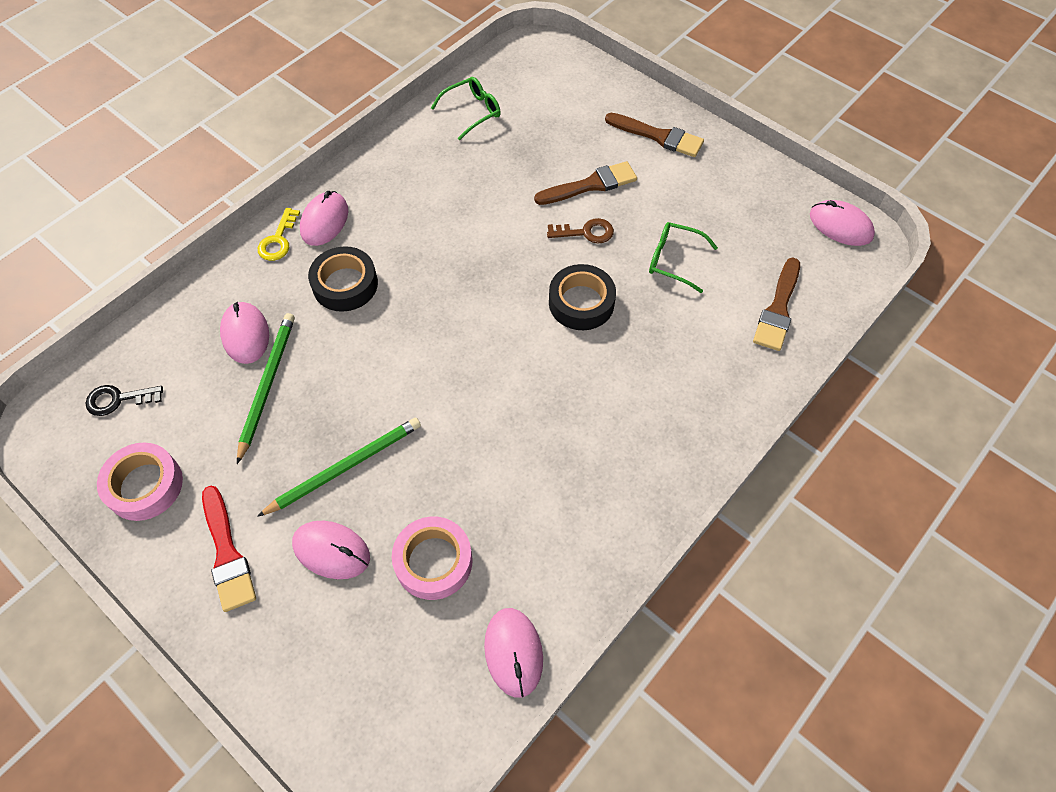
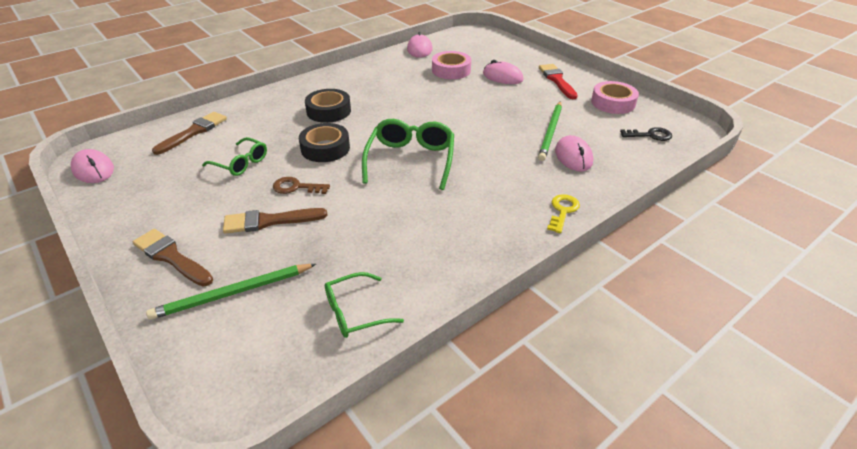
camera: 170 degrees left, 20 degrees down
green pencil [257,418,421,517] -> green pencil moved to [146,264,316,320]
pink mouse [300,191,348,246] -> none
black tape [308,246,378,312] -> black tape moved to [305,89,351,123]
none -> green glasses [362,119,454,190]

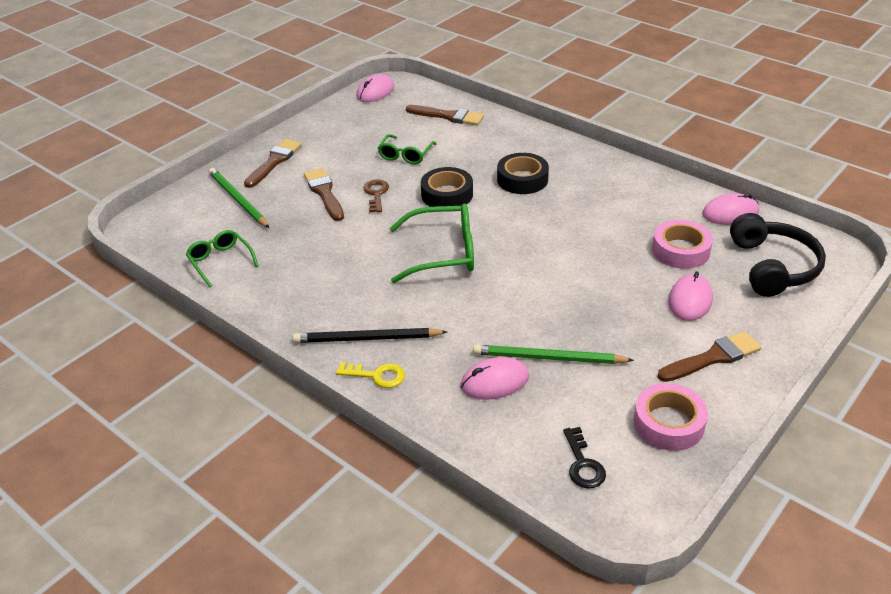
camera: 80 degrees right, 0 degrees up
red brush [539,64,578,99] -> brown brush [658,331,761,382]
none -> black pencil [293,328,447,343]
none -> black headphones [730,213,826,297]

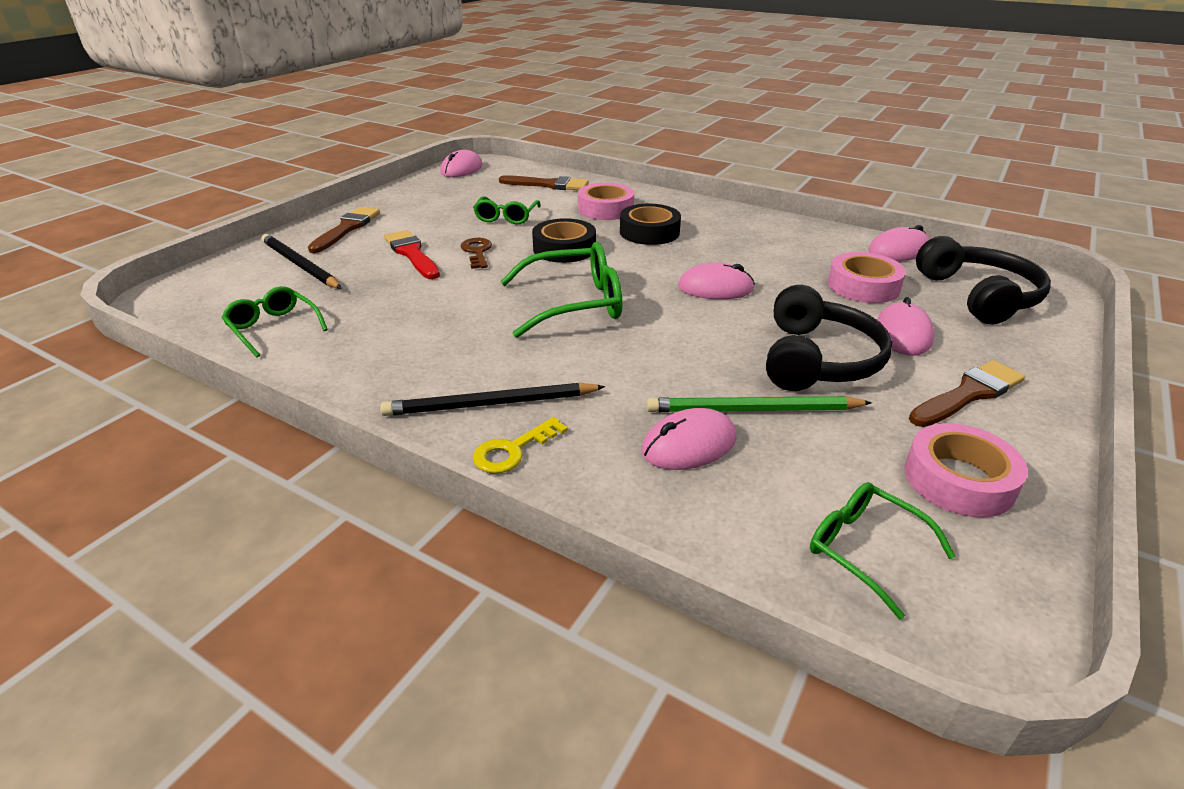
camera: 10 degrees left, 5 degrees down
green pencil [209,168,269,228] -> black pencil [261,234,342,289]
brown brush [304,168,344,221] -> red brush [384,230,440,279]
yellow key [336,362,405,388] -> yellow key turned 135 degrees clockwise [473,417,568,473]
black key [563,427,606,489] -> green glasses [810,482,956,620]
none -> pink tape [578,183,634,220]
none -> pink mouse [678,262,755,299]
none -> black headphones [766,285,892,391]

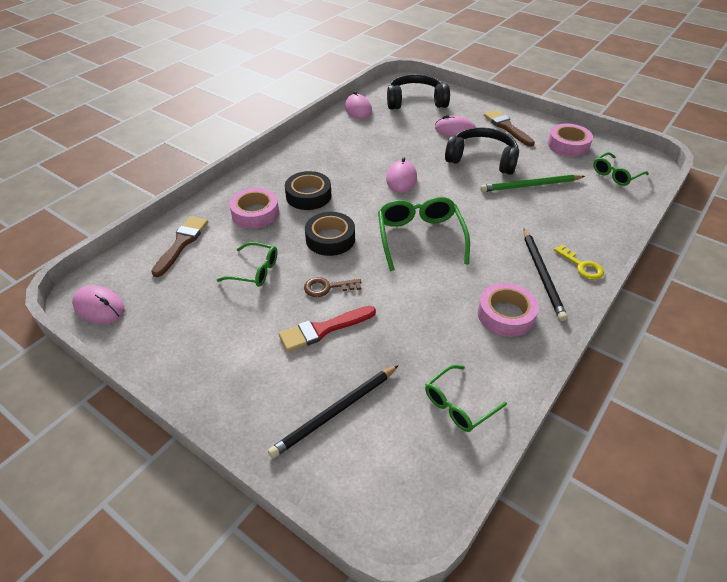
camera: 85 degrees left, 10 degrees up
brown brush [308,207,380,253] -> none
pink mouse [641,408,737,470] -> none
green pencil [647,396,872,412] -> green pencil turned 75 degrees clockwise [480,174,585,192]
pink tape [828,252,906,303] -> pink tape moved to [478,283,539,337]

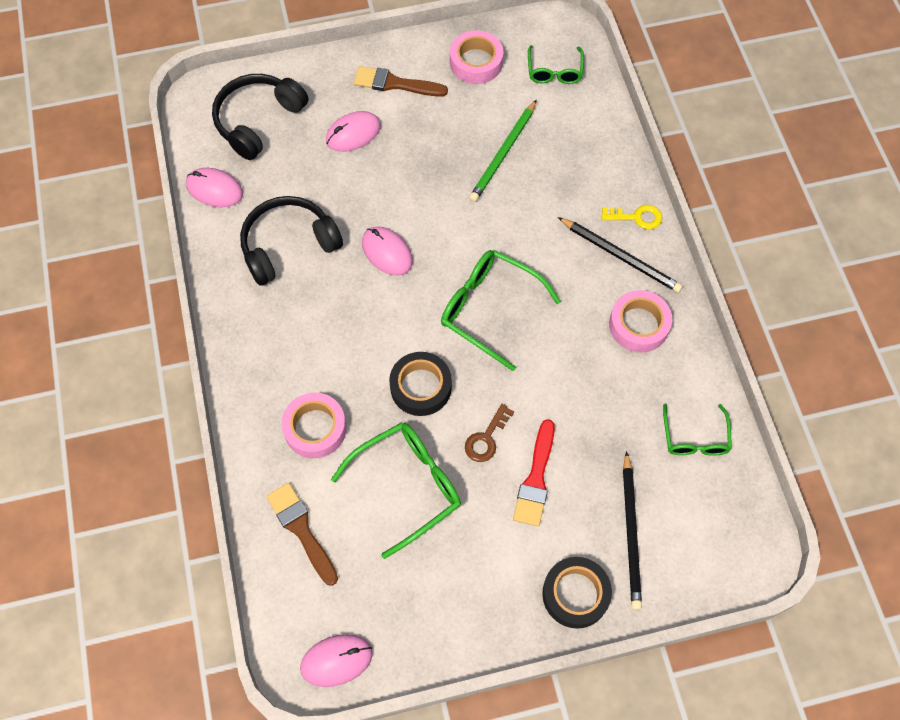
camera: 50 degrees left, 20 degrees up
green glasses [217,242,278,287] -> green glasses [331,422,461,559], size x1.64
black tape [285,171,331,210] -> black tape moved to [542,557,612,629]
black headphones [445,127,519,175] -> black headphones moved to [240,196,343,286]

